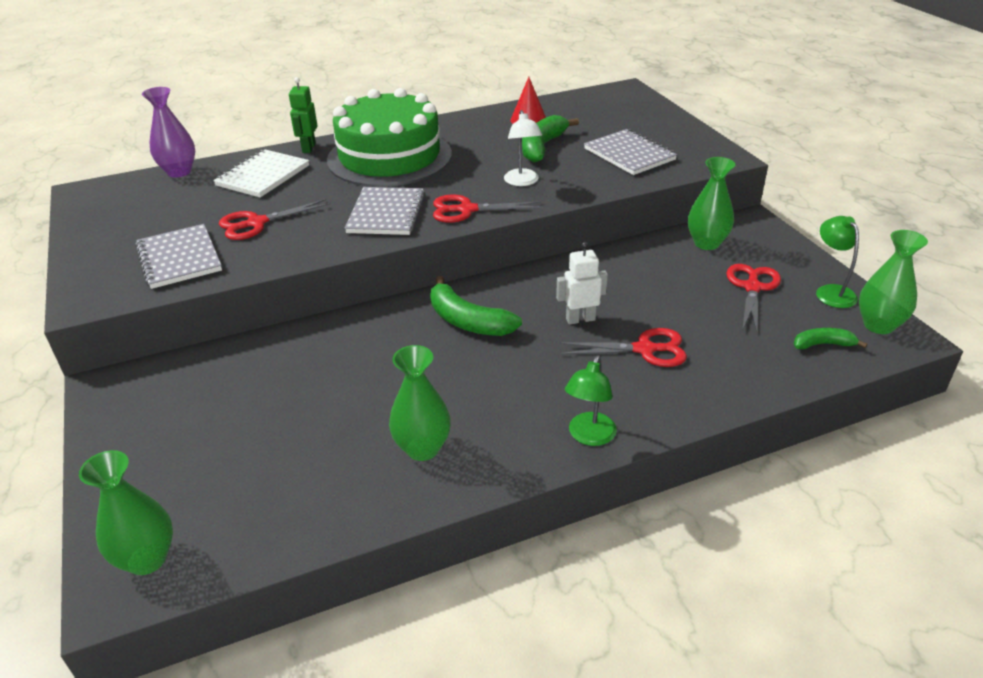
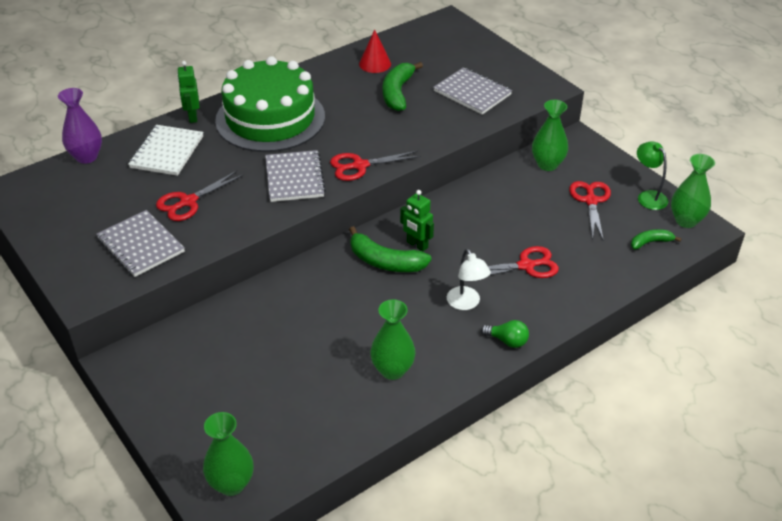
camera: 15 degrees left, 5 degrees up
white lamp [504,110,542,186] -> white lamp moved to [447,249,491,310]
white robot [556,242,608,324] -> none
green lamp [565,355,617,446] -> green light bulb [481,320,529,348]
none -> green robot [400,190,434,251]

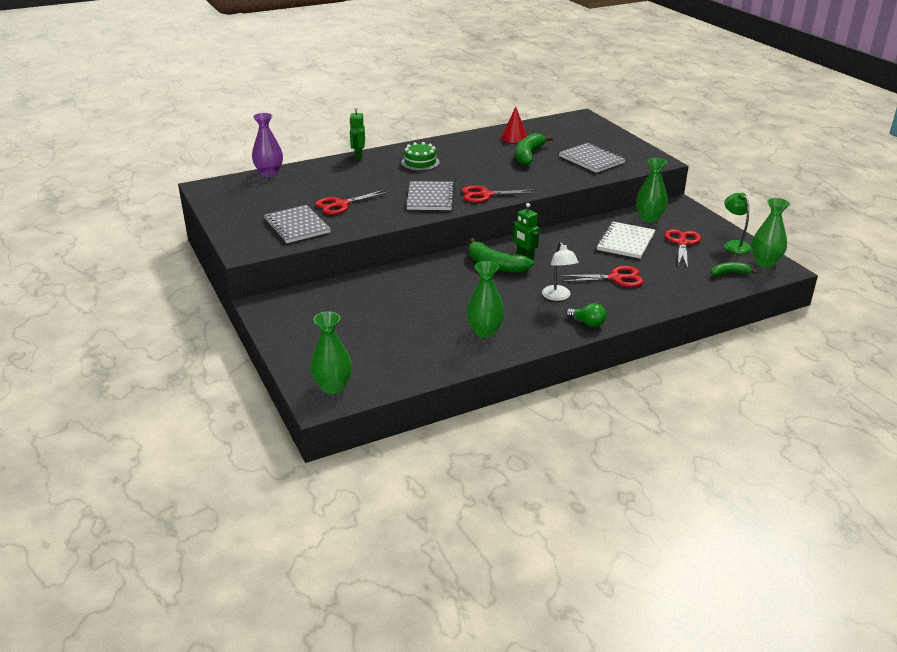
camera: 10 degrees right, 10 degrees down
white notebook [128,125,203,176] -> white notebook moved to [596,222,655,259]
green cake [215,56,325,152] -> green cake [401,142,440,171], size x0.43

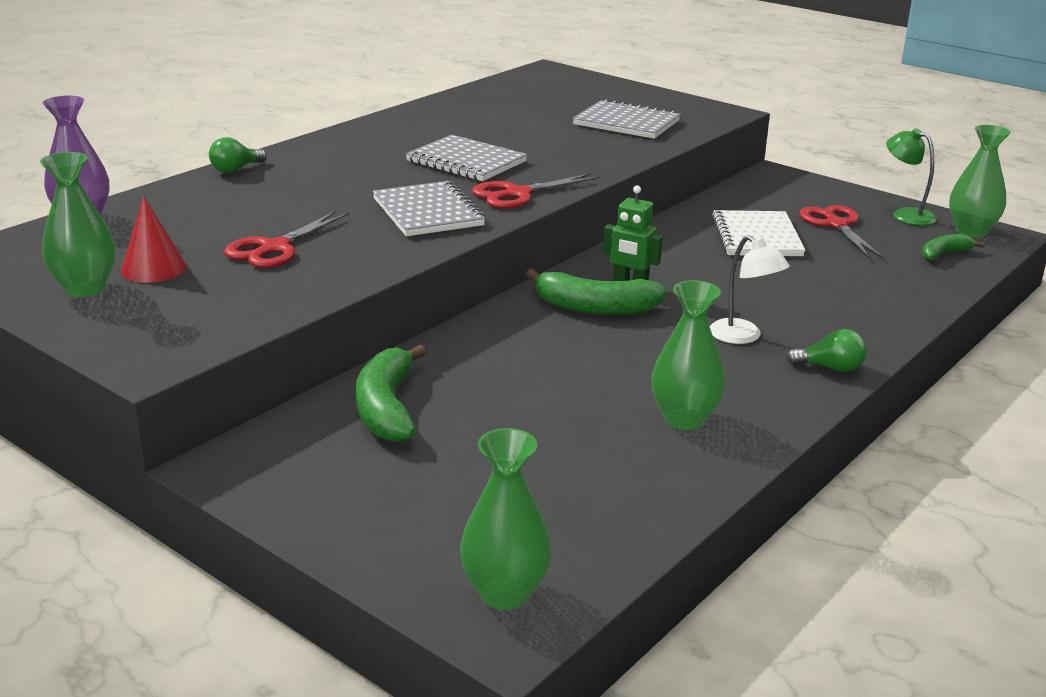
camera: 25 degrees left, 5 degrees down
grey notebook [264,205,331,243] -> grey notebook moved to [406,135,527,181]
green robot [349,106,365,161] -> green light bulb [209,137,266,173]
green cake [401,142,440,171] -> none
red cone [501,107,527,143] -> red cone moved to [121,196,187,283]
green banana [515,133,553,165] -> green banana moved to [356,345,426,442]
red scissors [559,266,644,287] -> none
green vase [636,158,668,222] -> green vase moved to [40,152,116,297]

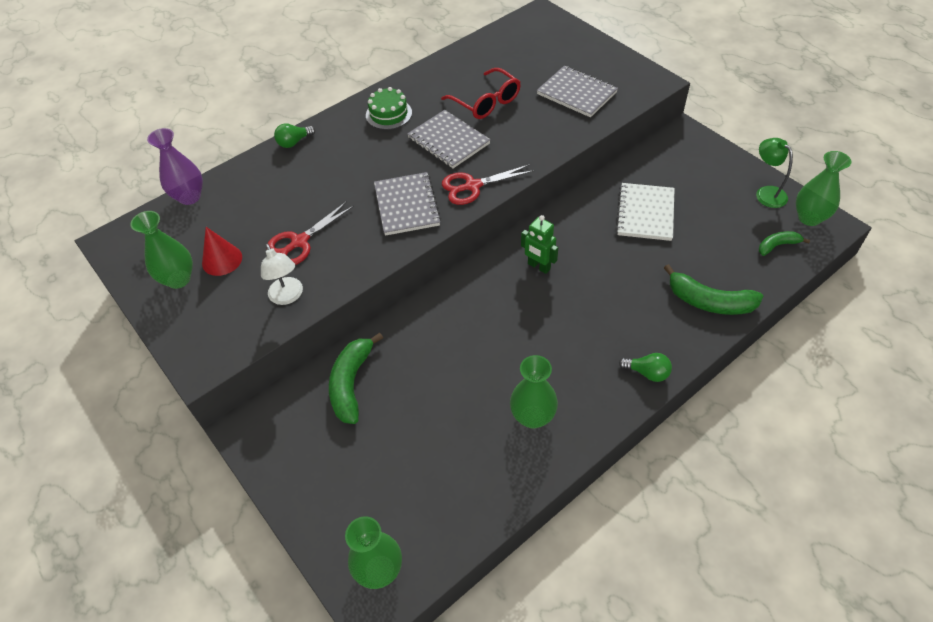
camera: 15 degrees right, 25 degrees up
green banana [526,269,667,315] -> green banana moved to [664,264,764,315]
white lamp [710,235,790,344] -> white lamp moved to [261,244,303,305]
red scissors [800,205,883,258] -> none
none -> green cake [366,87,412,130]
none -> red glasses [441,68,521,119]

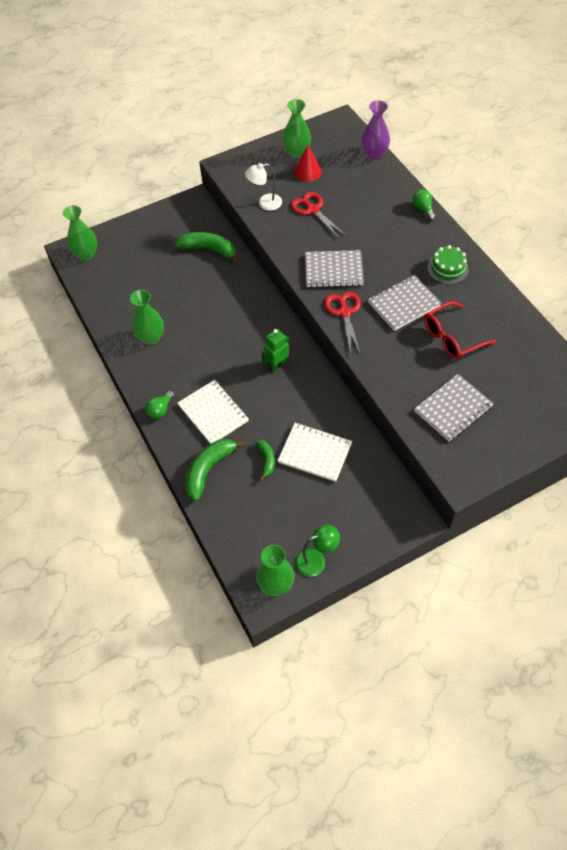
camera: 100 degrees right, 5 degrees up
green banana [759,231,810,256] -> green banana moved to [255,440,275,481]
none -> white notebook [177,380,249,444]

